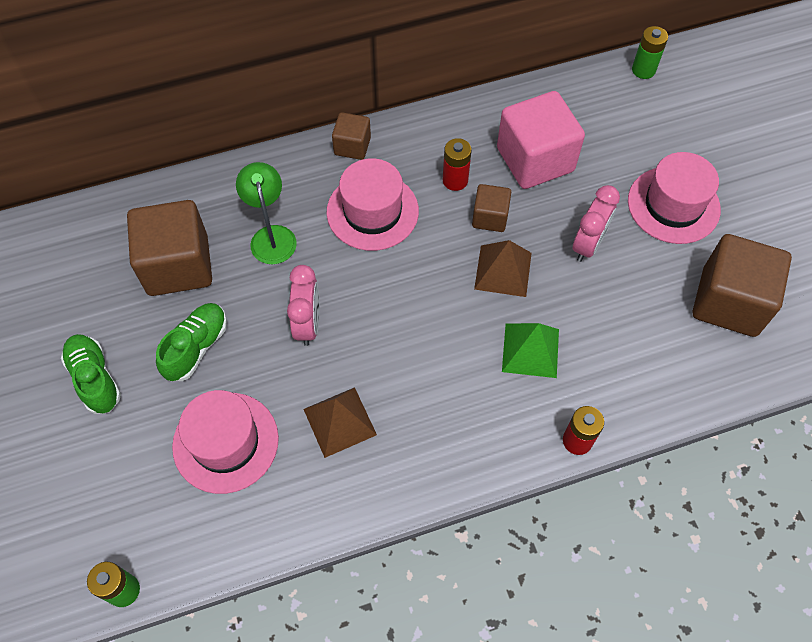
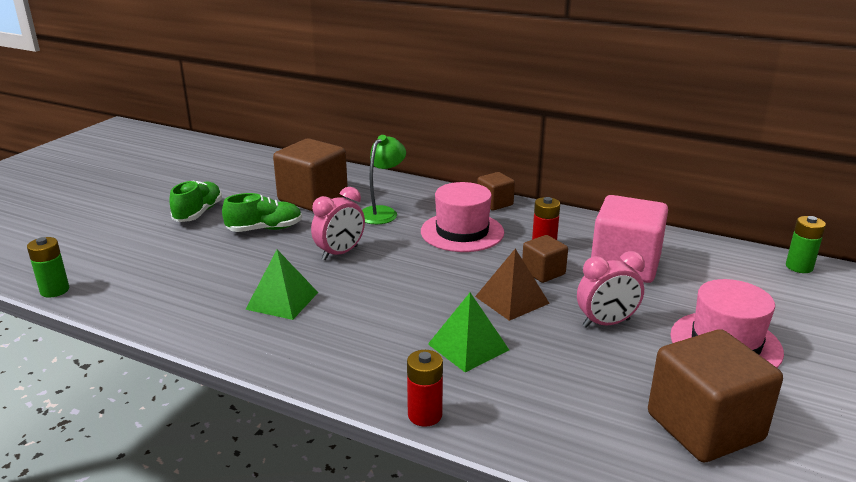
camera: 45 degrees right, 35 degrees down
pink hat [172,390,279,494] -> none
brown pyramid [304,387,377,458] -> green pyramid [245,250,318,320]

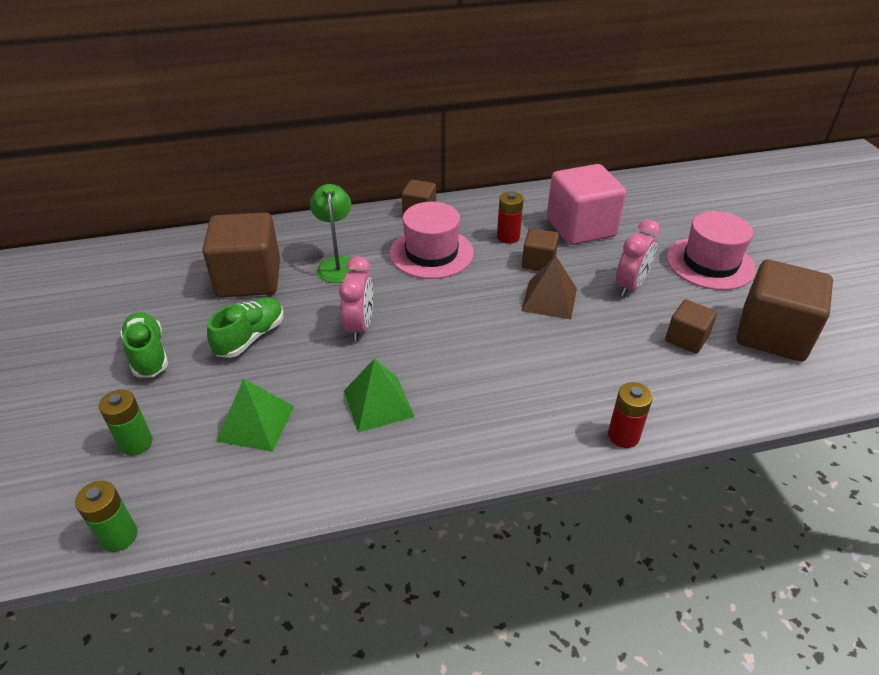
camera: 40 degrees left, 15 degrees up
green pyramid [428,292,509,372] -> green pyramid moved to [216,378,295,452]
green battery [786,216,826,273] -> green battery moved to [99,390,153,456]
none -> brown cube [665,300,717,354]

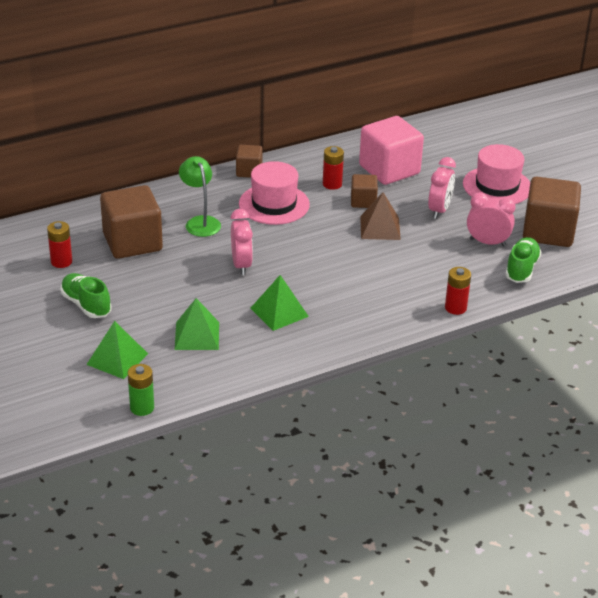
camera: 15 degrees left, 5 degrees down
green battery [99,390,153,456] -> green pyramid [86,321,148,379]
green shoe [207,297,284,358] -> green shoe moved to [505,237,541,283]
brown cube [665,300,717,354] -> pink clock [467,193,516,247]
none -> red battery [47,221,72,268]

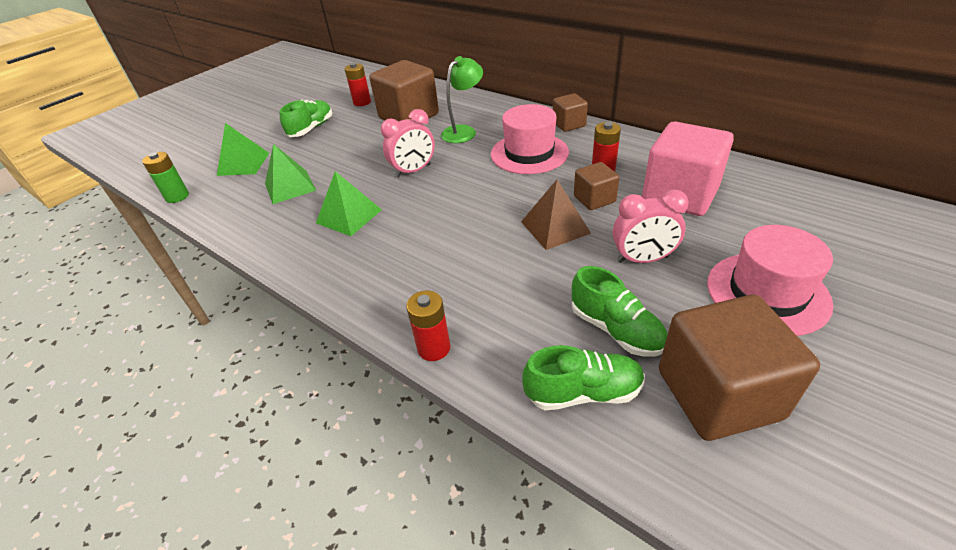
camera: 70 degrees right, 5 degrees up
pink clock [467,193,516,247] -> green shoe [572,266,667,356]

